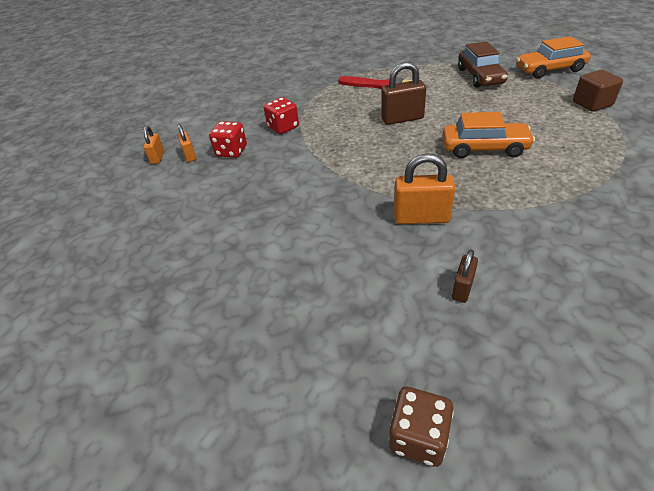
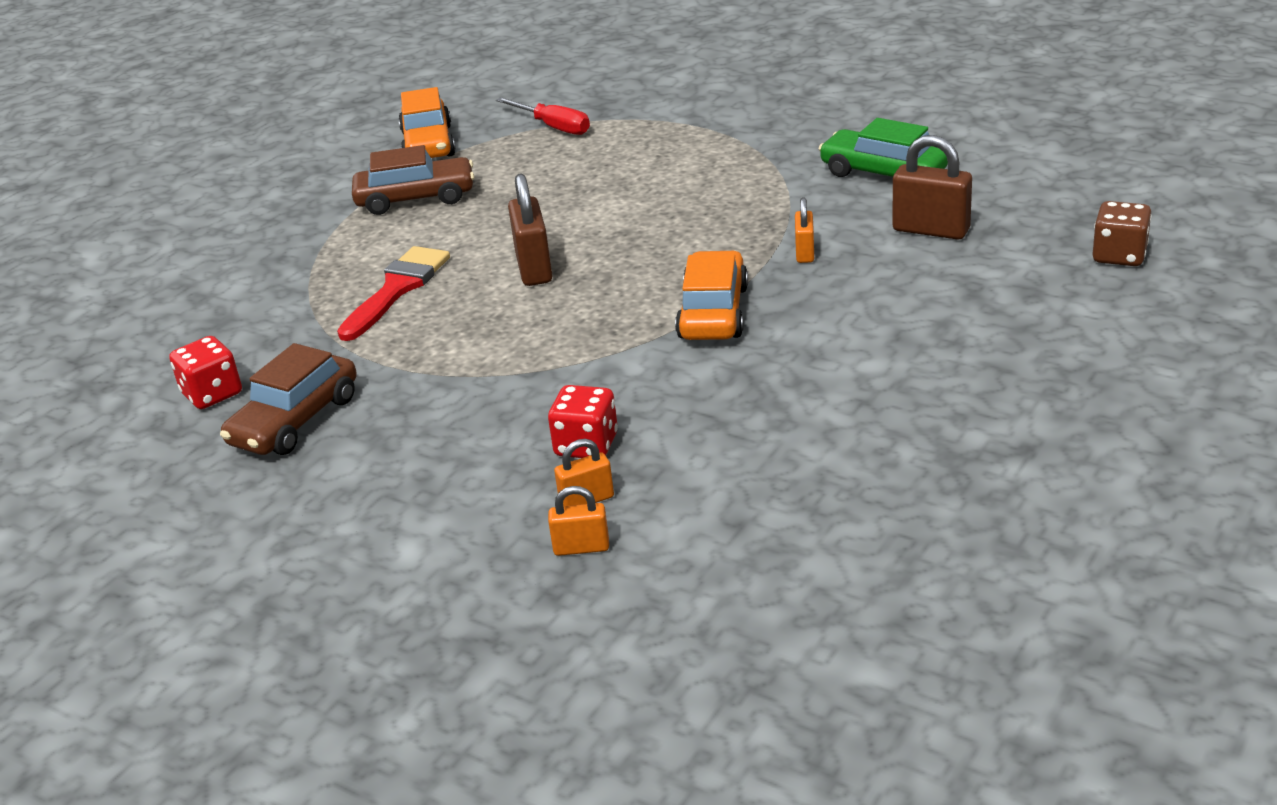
camera: 90 degrees left, 10 degrees down
red dice [264,97,299,134] -> red dice moved to [169,336,242,409]
orange padlock [394,153,455,224] -> orange padlock [795,197,814,263], size x0.58
orange car [443,112,535,158] -> orange car moved to [675,250,748,340]
brown padlock [452,250,478,303] -> brown padlock [893,135,972,240], size x1.72
brown cube [573,70,623,112] -> red screwdriver [496,97,590,135]
none -> brown car [220,343,357,455]
none -> green car [818,118,948,177]

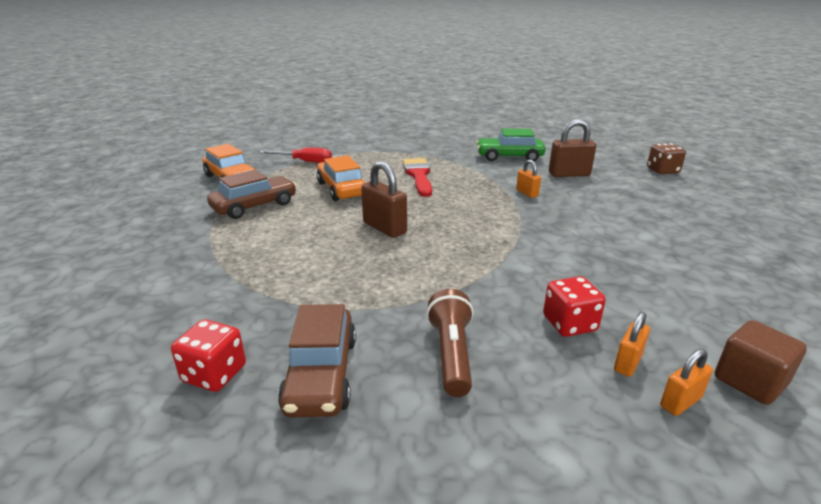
camera: 35 degrees left, 5 degrees down
red brush [337,246,450,341] -> red brush moved to [403,158,432,197]
orange car [675,250,748,340] -> orange car moved to [317,156,365,201]
none -> brown flashlight [426,289,474,397]
none -> brown cube [715,320,807,405]

